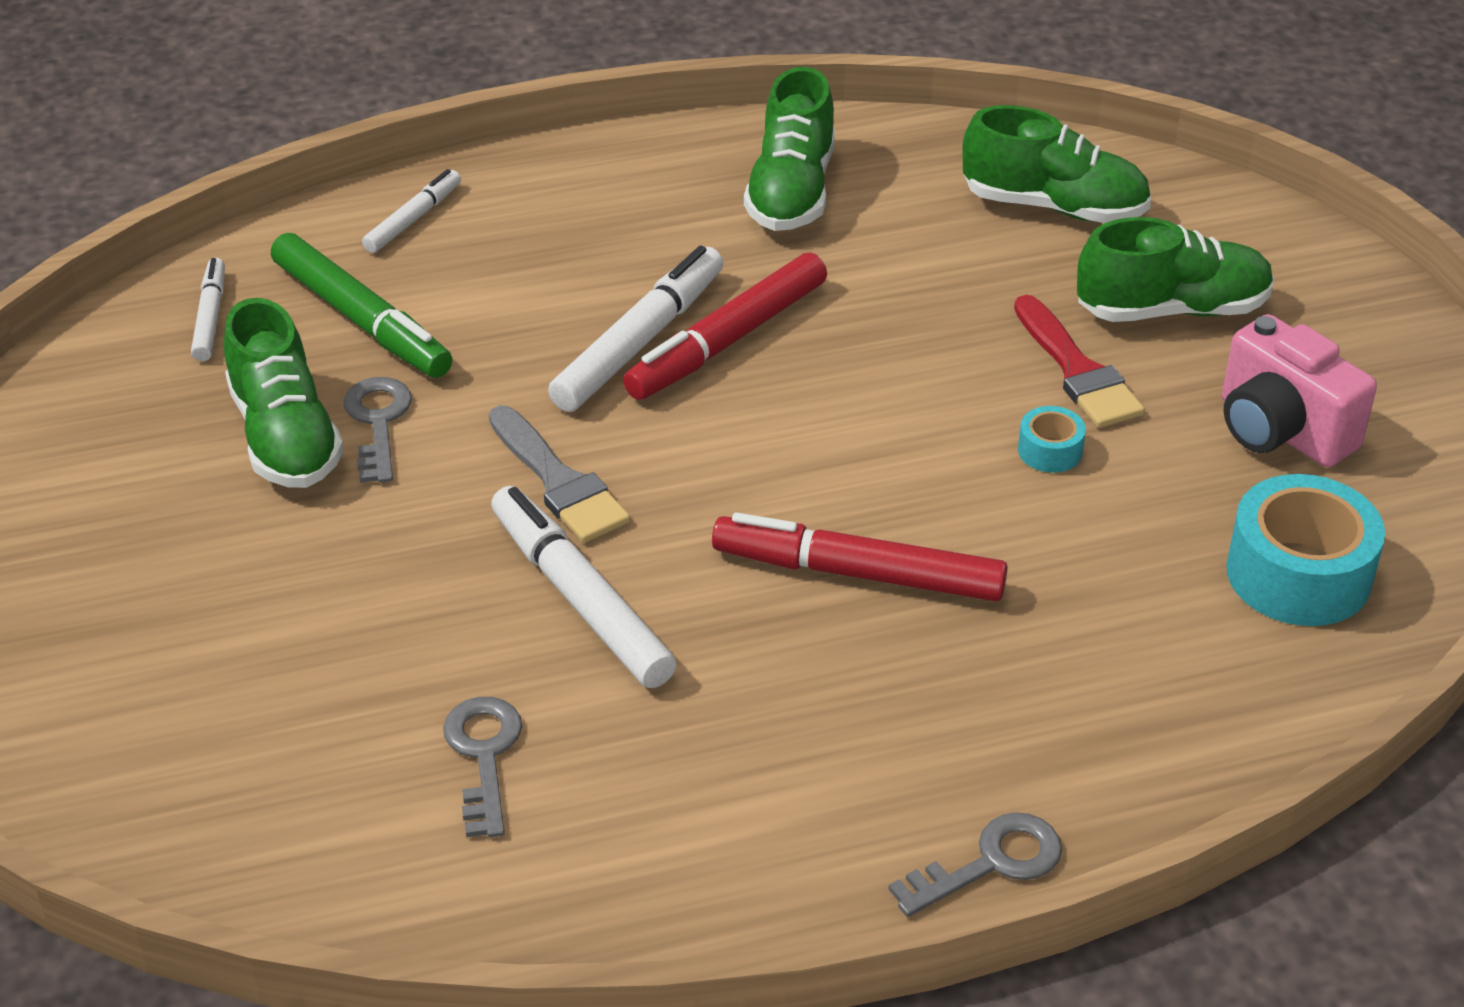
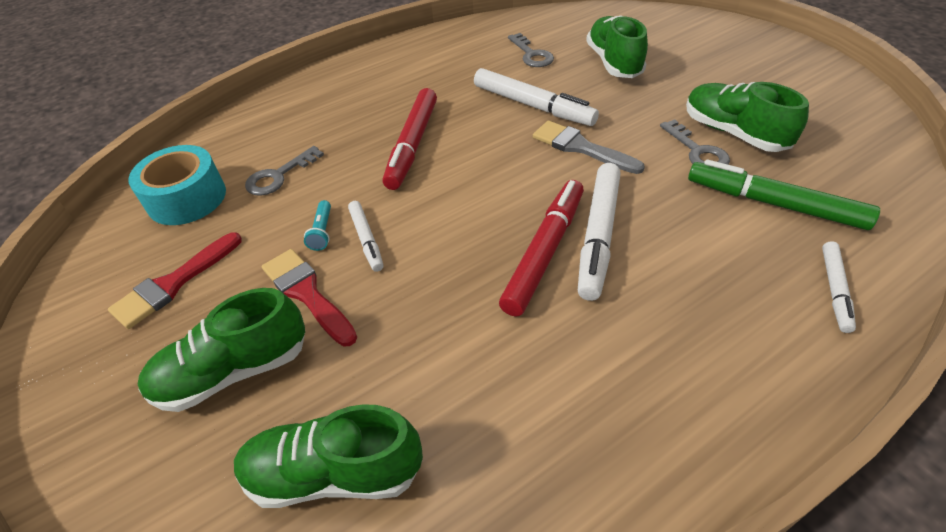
camera: 165 degrees right, 5 degrees up
white marker [191,258,225,361] -> white marker moved to [348,201,383,272]
red marker [712,512,1008,601] -> red marker turned 105 degrees clockwise [383,88,437,190]
green shoe [744,67,835,231] -> green shoe moved to [586,15,648,78]
grey key [888,812,1062,917] -> grey key moved to [245,146,324,196]
turquoise tape [1018,406,1086,473] -> turquoise flashlight [304,200,331,251]
pink camera [1222,314,1377,467] -> red brush [108,232,242,329]

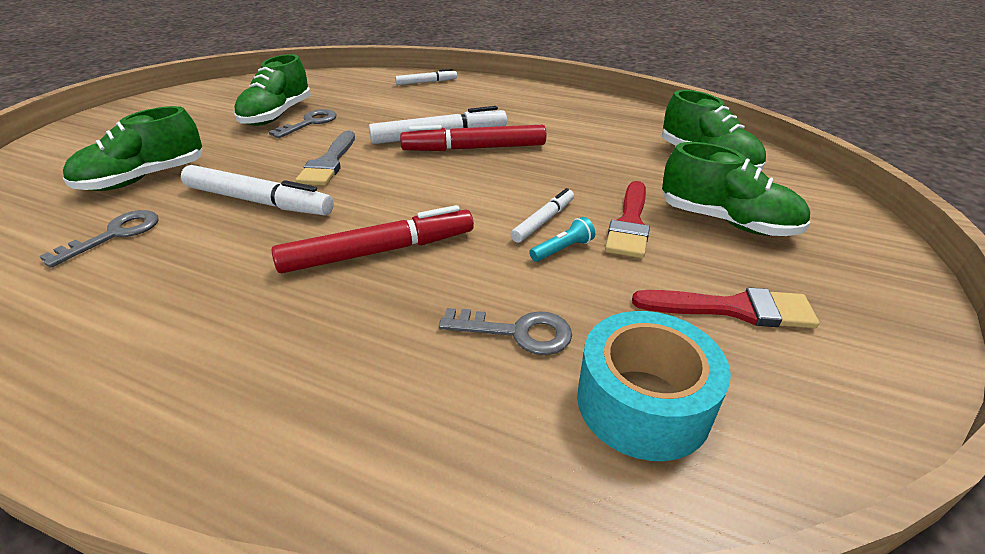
camera: 125 degrees left, 10 degrees down
white marker [474,68,599,126] -> white marker turned 105 degrees clockwise [181,165,334,216]
green marker [688,159,880,230] -> none

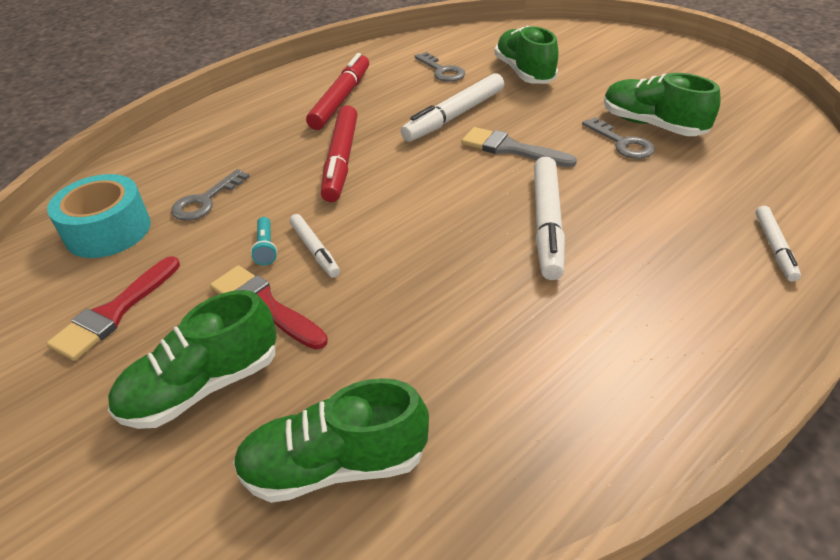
camera: 115 degrees right, 5 degrees up
red marker [400,125,546,151] -> red marker moved to [306,53,369,130]

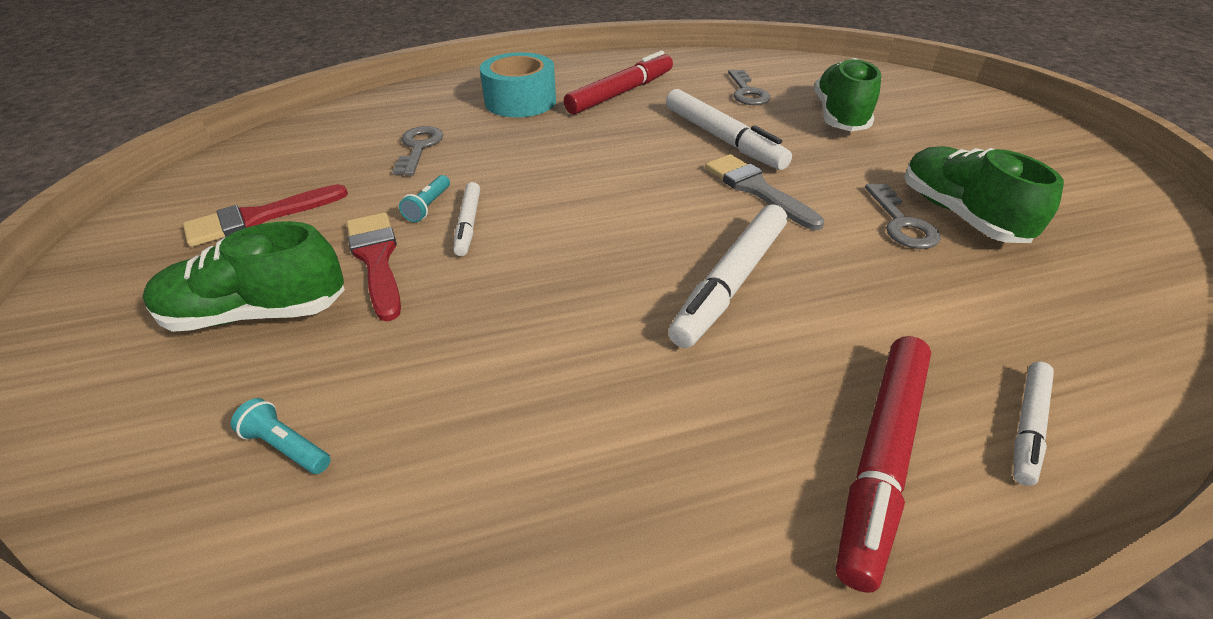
camera: 25 degrees right, 0 degrees up
turquoise tape [47,174,151,258] -> turquoise tape moved to [480,52,556,117]
grey key [171,169,250,221] -> grey key turned 120 degrees clockwise [393,126,443,176]
green shoe [233,378,429,503] -> turquoise flashlight [231,398,331,474]
red marker [321,105,358,202] -> red marker moved to [836,336,931,593]
white marker [401,73,504,142] -> white marker turned 105 degrees counterclockwise [666,89,792,170]

